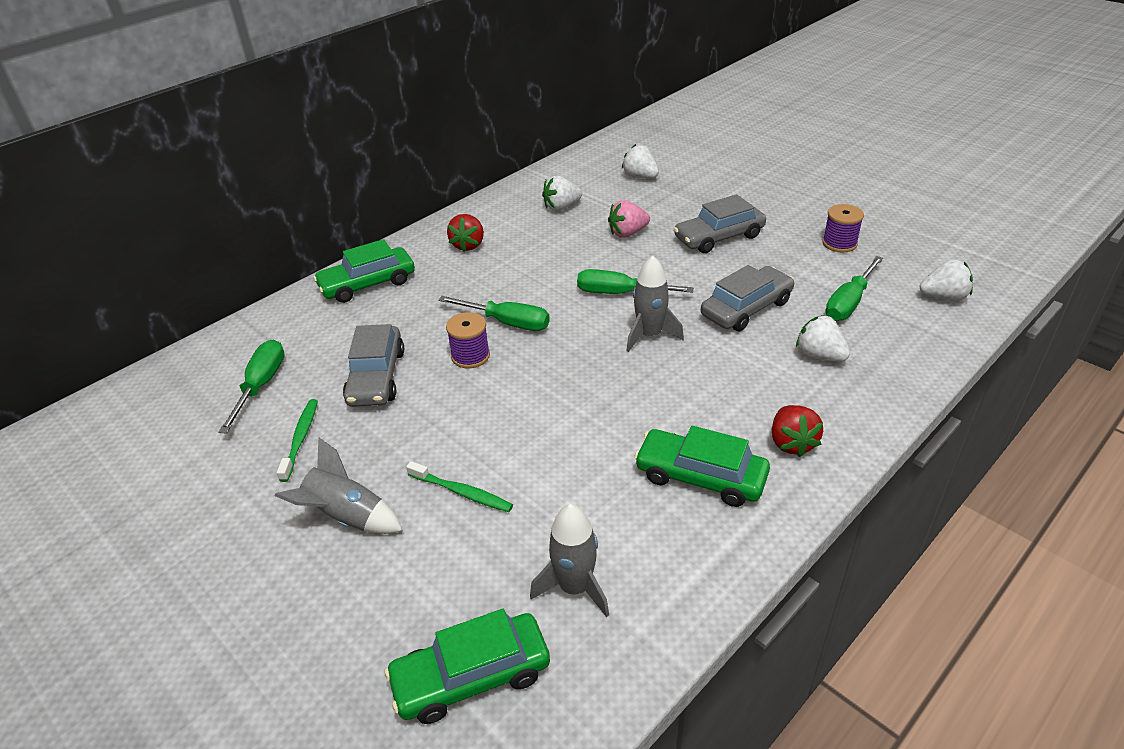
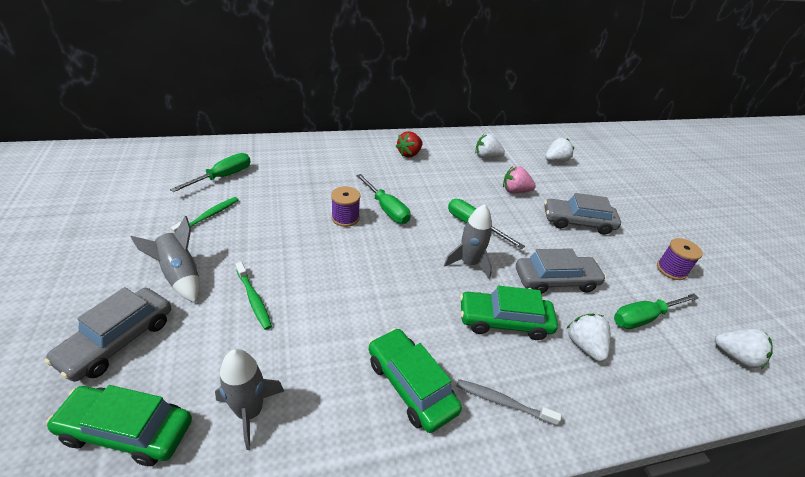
camera: 25 degrees right, 0 degrees up
green car [313,239,415,303] -> green car moved to [460,286,558,340]
grey car [343,324,404,407] -> grey car moved to [44,287,171,382]
white strawberry [622,144,659,178] -> white strawberry turned 75 degrees clockwise [545,138,574,162]
red strawberry [772,405,823,457] -> grey toothbrush [456,379,561,426]

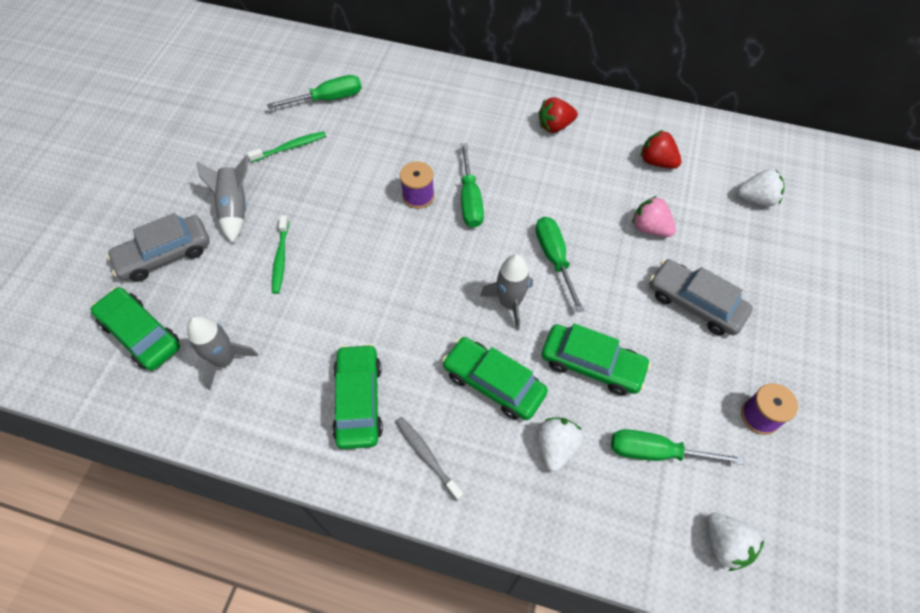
camera: 35 degrees right, 20 degrees up
white strawberry [475,134,505,159] -> red strawberry [640,130,682,169]
grey car [516,248,606,294] -> green car [542,323,651,395]

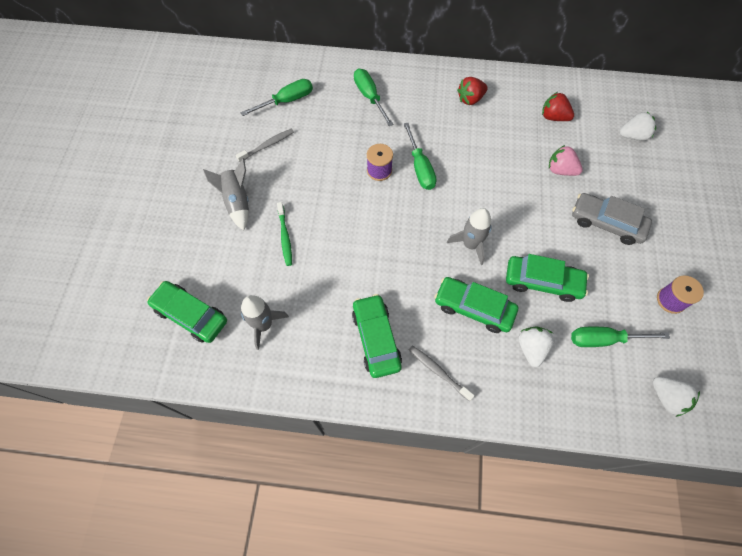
camera: 10 degrees left, 5 degrees up
grey car [106,213,210,282] -> none
green toothbrush [247,131,326,162] -> grey toothbrush [236,128,294,162]
green screwdriver [536,217,584,312] -> green screwdriver moved to [354,69,394,126]

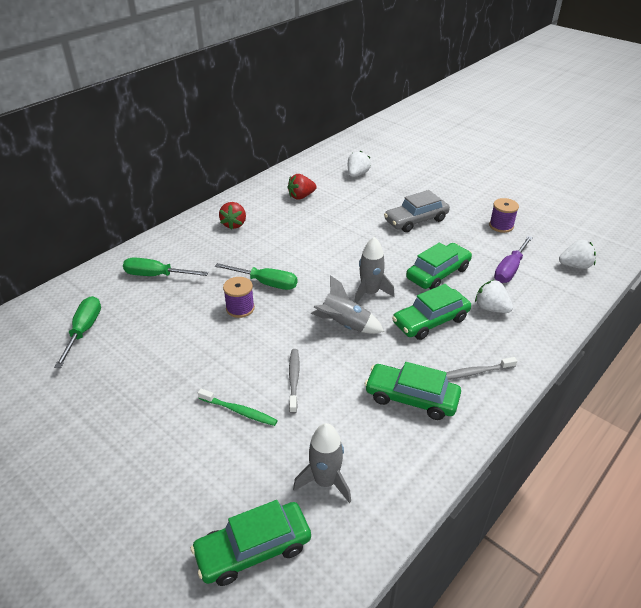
camera: 55 degrees left, 25 degrees down
grey rocket [203,158,249,231] -> grey rocket moved to [311,275,384,334]
grey toothbrush [236,128,294,162] -> grey toothbrush moved to [289,349,300,414]
pink strawberry [549,145,583,176] -> none
green screwdriver [571,327,670,347] -> purple screwdriver [494,236,533,283]

